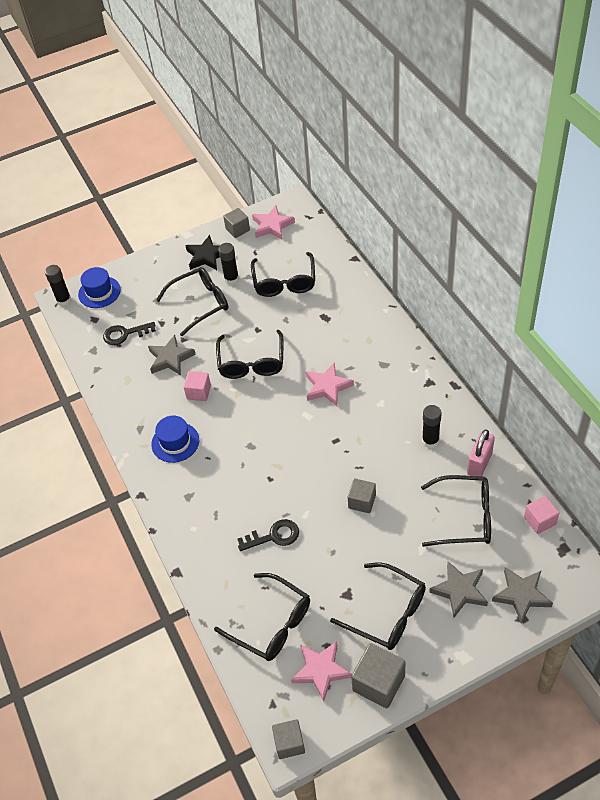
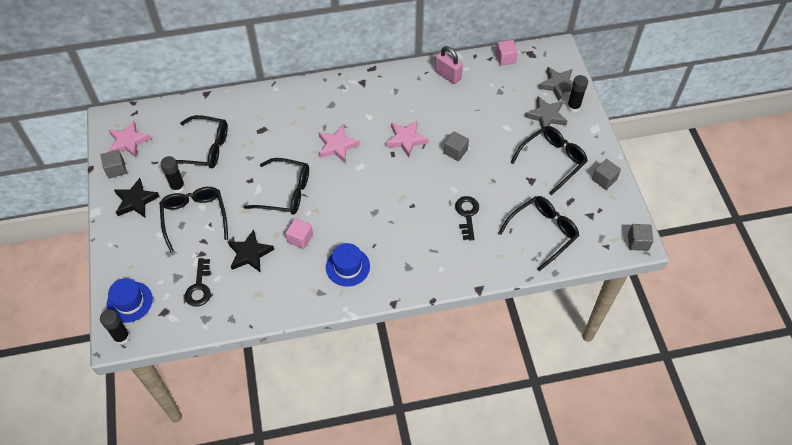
camera: 80 degrees left, 5 degrees up
grey star [148,335,196,376] -> black star [228,230,274,273]
pink star [291,641,352,702] -> pink star moved to [386,120,429,157]
grey cube [351,643,406,709] -> grey cube [592,159,621,190], size x0.65
black glasses [421,475,491,547] -> none
black glue stick [422,405,442,448] -> black glue stick moved to [567,75,588,112]

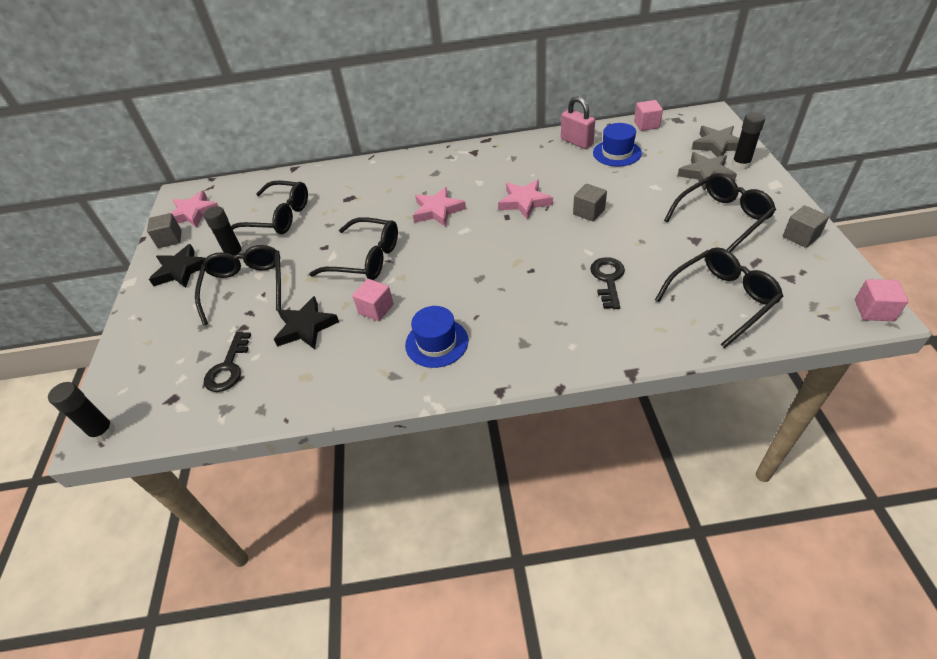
camera: 10 degrees right, 10 degrees down
blue hat [106,278,153,323] -> blue hat moved to [593,123,642,167]
grey cube [628,224,654,251] -> pink cube [855,279,908,321]

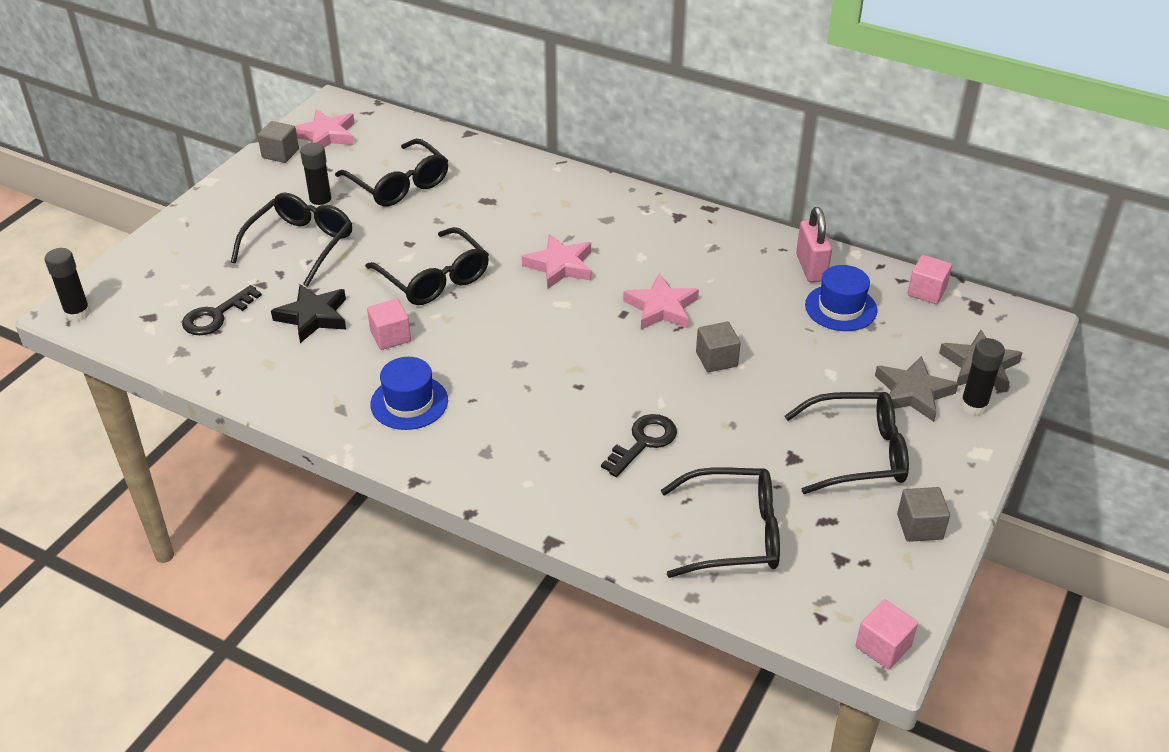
camera: 30 degrees right, 5 degrees down
black star [149,244,205,288] -> none

